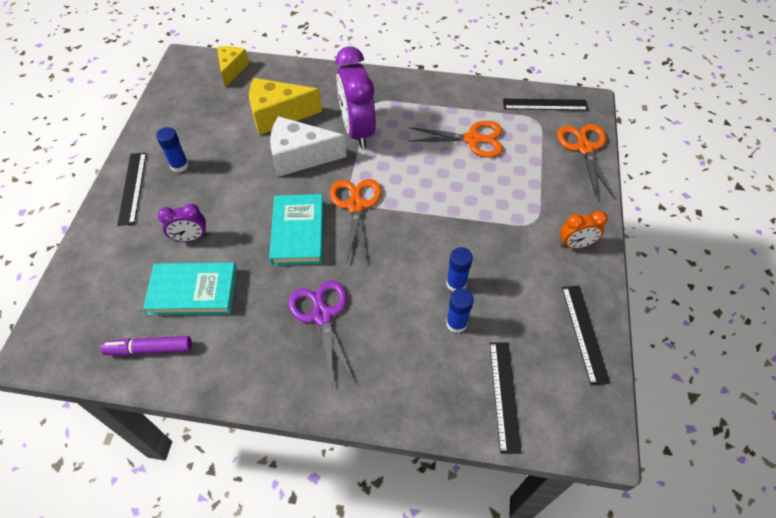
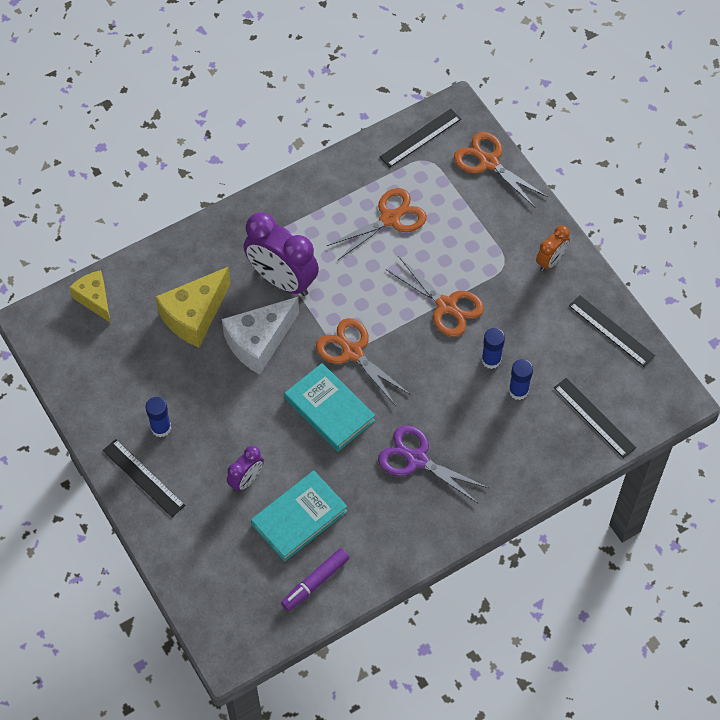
camera: 40 degrees left, 5 degrees up
none -> orange scissors [385,256,484,337]

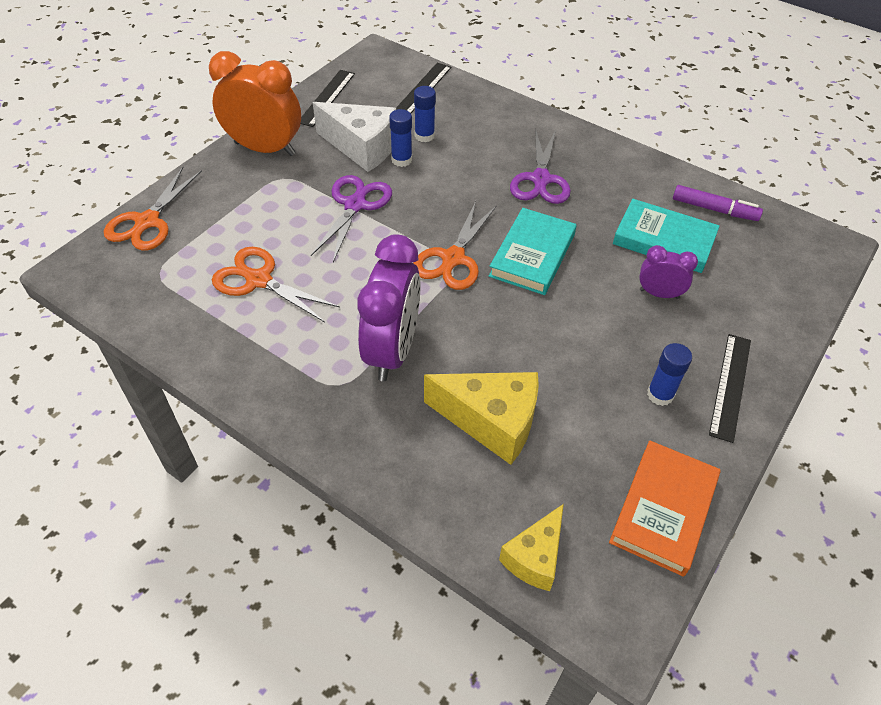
camera: 115 degrees left, 10 degrees down
white cheese [222,297,299,375] -> white cheese moved to [313,102,396,172]
black ruler [380,109,461,167] -> none
orange scissors [385,256,484,337] -> purple scissors [311,175,392,262]
orange clock [536,225,570,271] -> orange clock [209,51,301,156], size x1.94
none -> orange book [609,440,721,577]

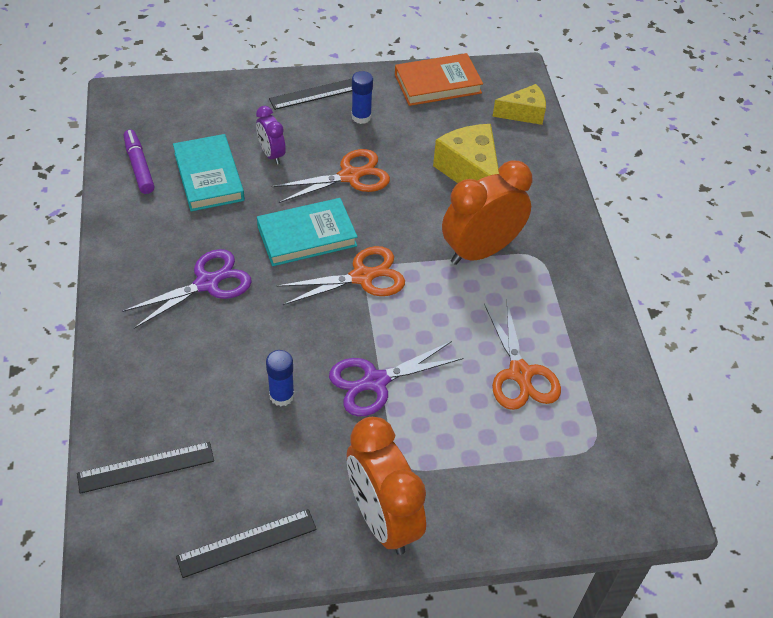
camera: 135 degrees left, 0 degrees up
orange scissors [104,167,202,251] -> orange scissors moved to [271,149,390,203]
white cheese [313,102,396,172] -> none
purple clock [357,234,421,381] -> orange clock [442,160,532,265]
blue glue stick [414,86,436,142] -> none

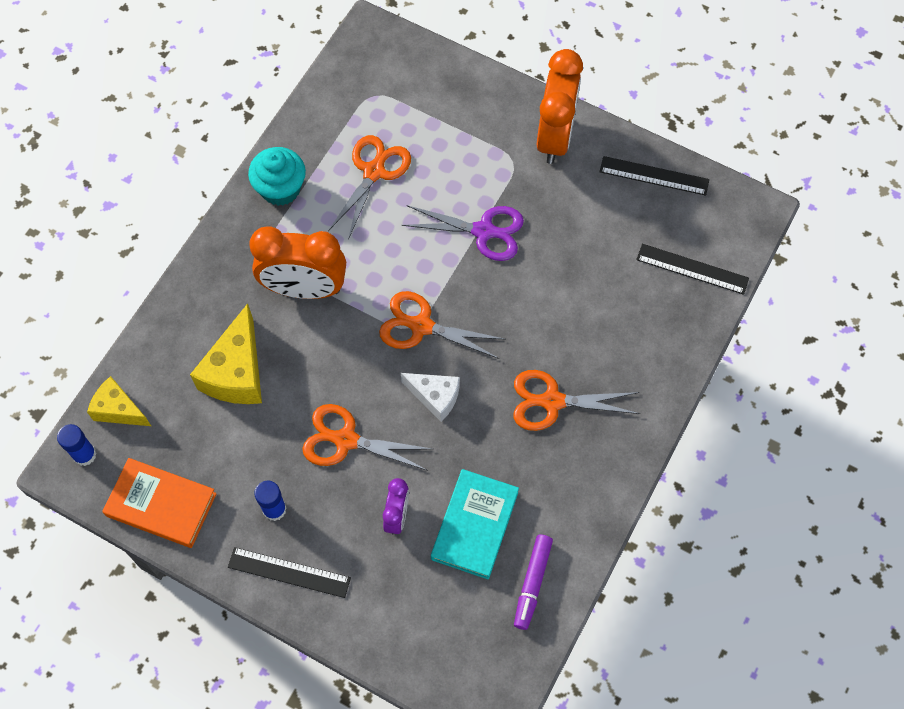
camera: 140 degrees left, 15 degrees up
purple scissors [122,249,252,329] -> orange scissors [514,370,640,431]
turquoise book [257,198,358,266] -> white cheese [401,373,460,422]
blue glue stick [266,350,294,406] -> blue glue stick moved to [57,424,97,466]
none -> turquoise cupcake [248,147,306,206]

